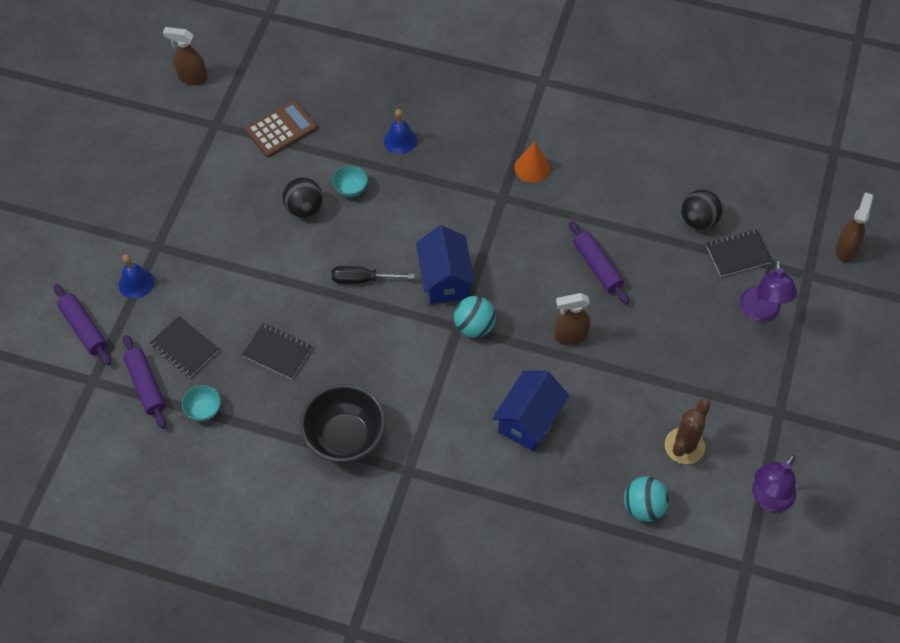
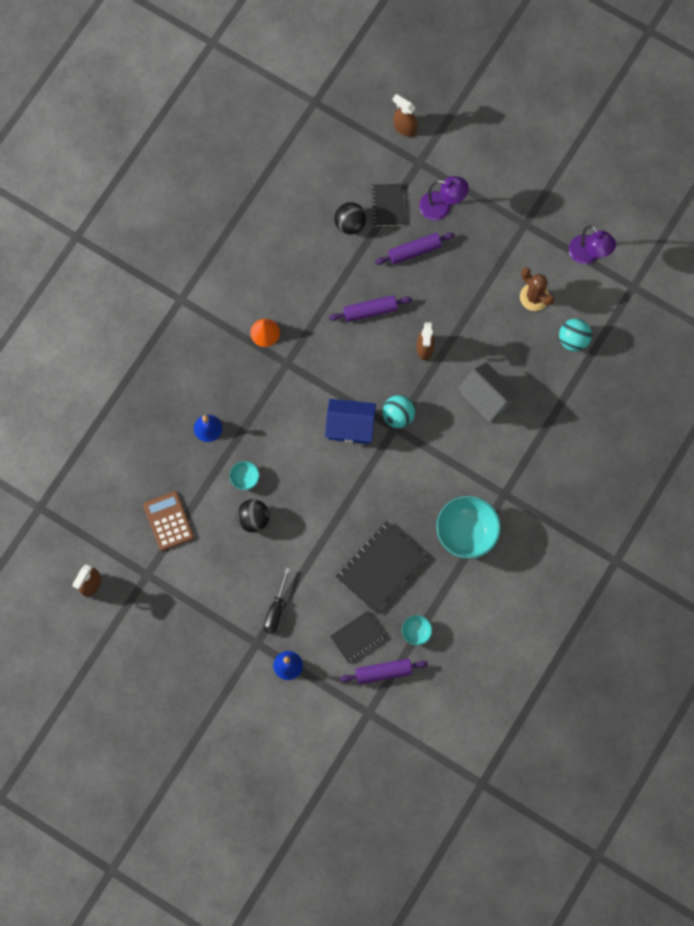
camera: 75 degrees left, 15 degrees up
purple rolling pin [54,284,111,365] -> purple rolling pin moved to [375,232,455,265]
black notebook [242,323,312,379] -> black notebook [335,521,427,613], size x1.68
black bowl [300,384,385,463] -> turquoise bowl [436,496,501,559]
black screwdriver [331,266,415,284] -> black screwdriver moved to [264,568,290,634]
blue house [492,370,569,451] -> grey house [458,362,519,423]

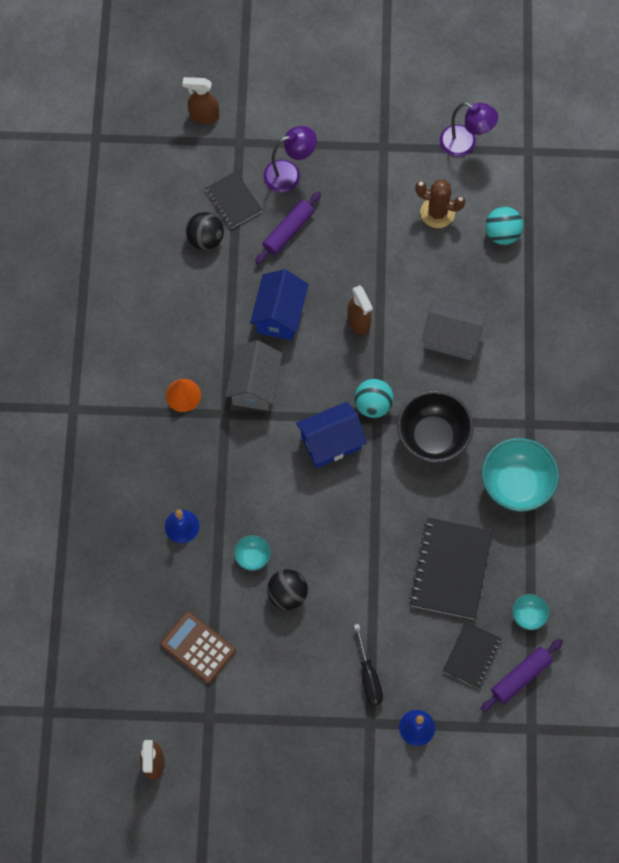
camera: 30 degrees left, 5 degrees down
purple rolling pin [329,295,412,322] -> blue house [250,269,309,340]
none -> grey house [225,340,282,411]
none -> black bowl [397,390,474,463]

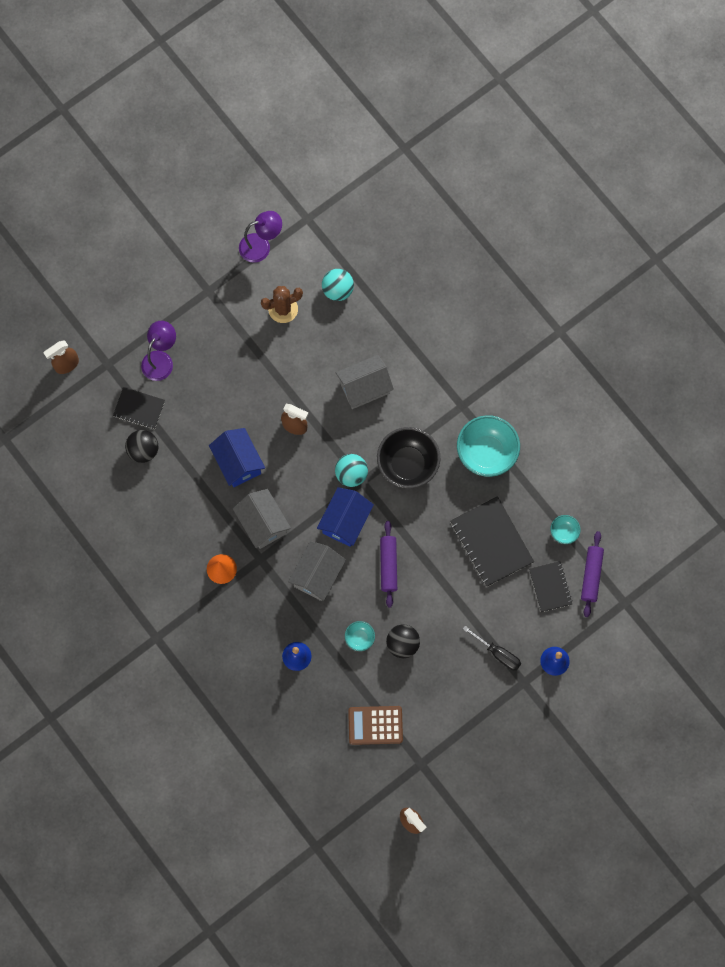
camera: 40 degrees left, 5 degrees up
purple rolling pin [255,191,321,264] -> purple rolling pin moved to [380,521,397,608]
none -> grey house [288,541,346,601]

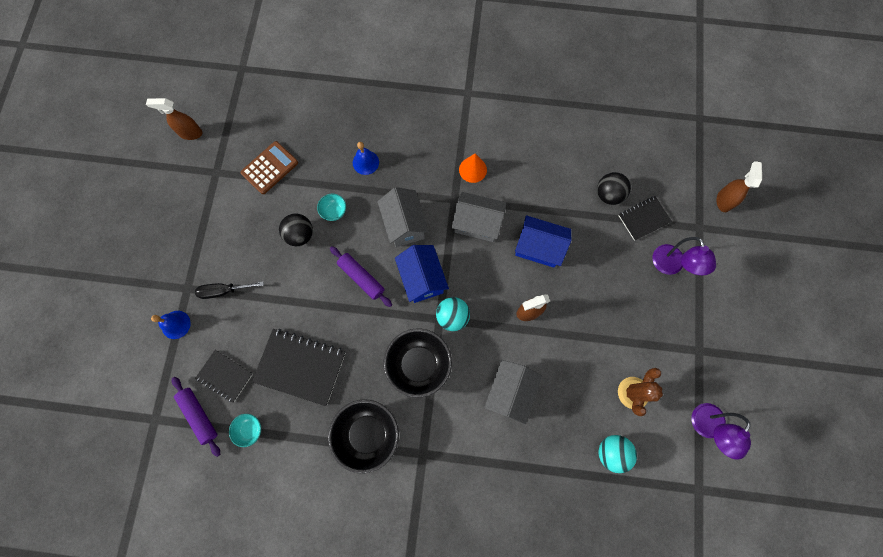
camera: 135 degrees right, 0 degrees up
turquoise bowl [457,415,520,477] -> black bowl [328,399,399,473]

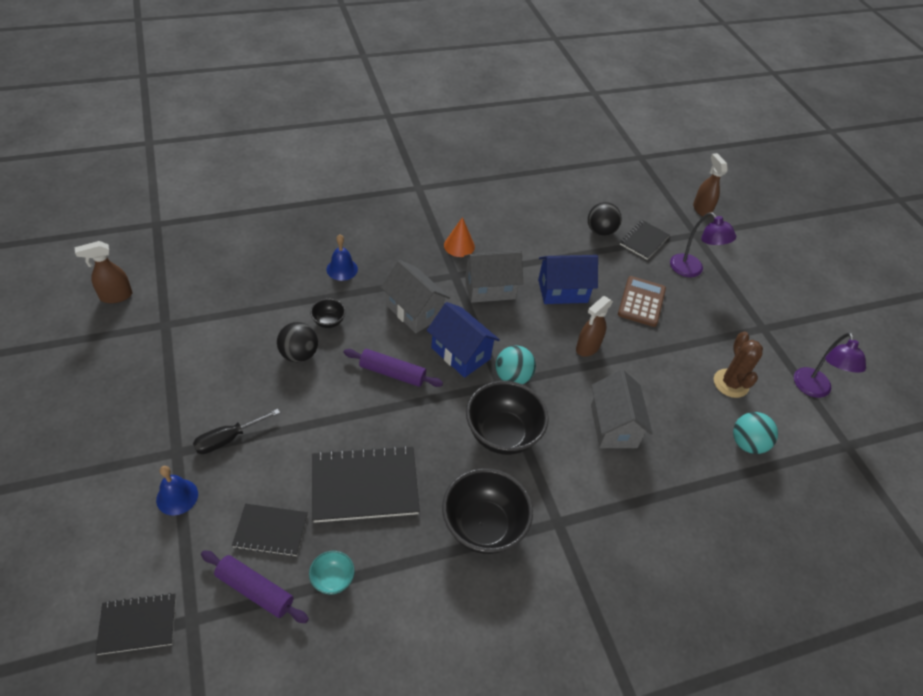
camera: 30 degrees left, 25 degrees down
brown calculator [241,141,298,194] -> brown calculator moved to [618,276,666,327]
turquoise bowl [317,194,346,221] -> black bowl [310,299,346,328]
none -> black notebook [96,593,176,655]

